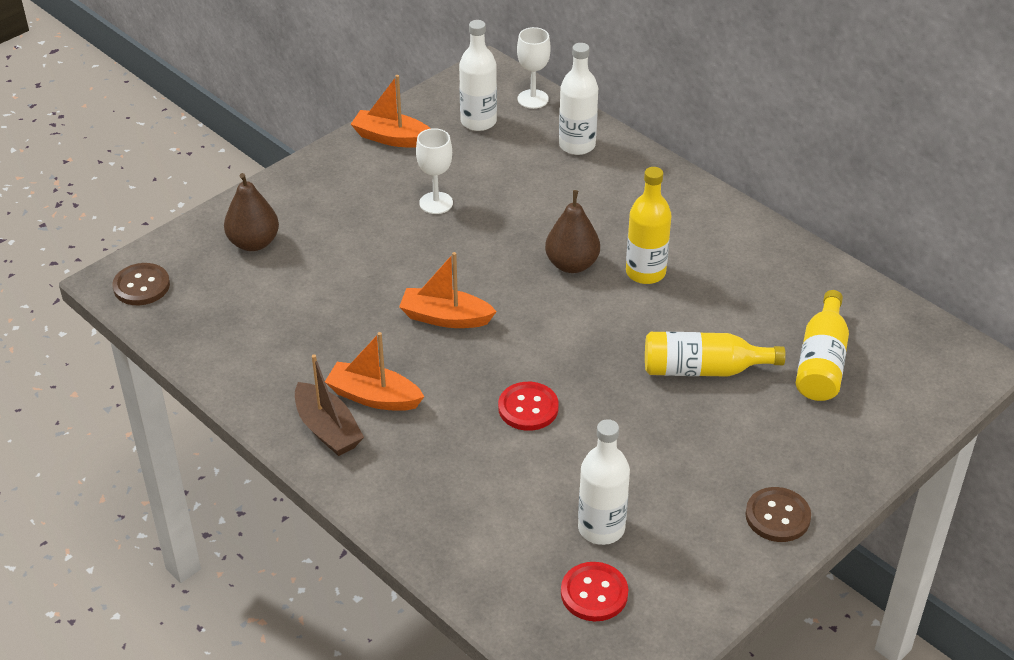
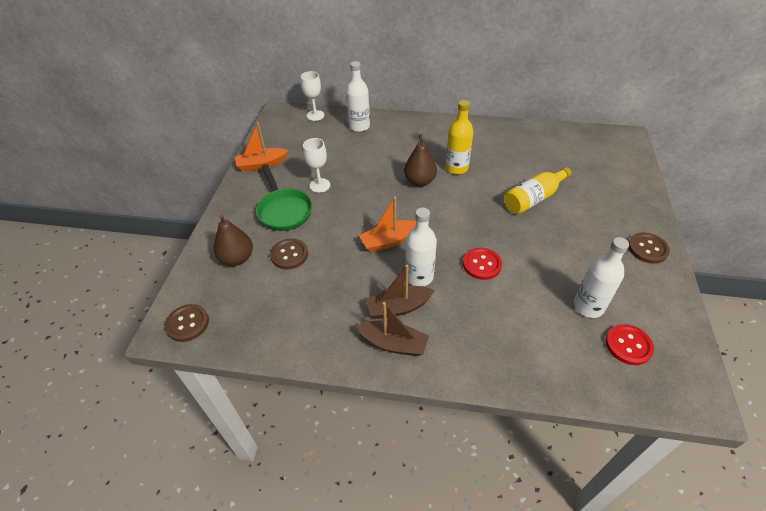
camera: 35 degrees left, 5 degrees up
orange boat [325,332,424,411] -> brown boat [365,265,435,319]
white bottle [459,20,497,131] -> white bottle moved to [405,207,437,286]
yellow bottle [796,290,849,401] -> none
none -> green pan [256,164,312,231]
none -> brown button [270,239,308,269]

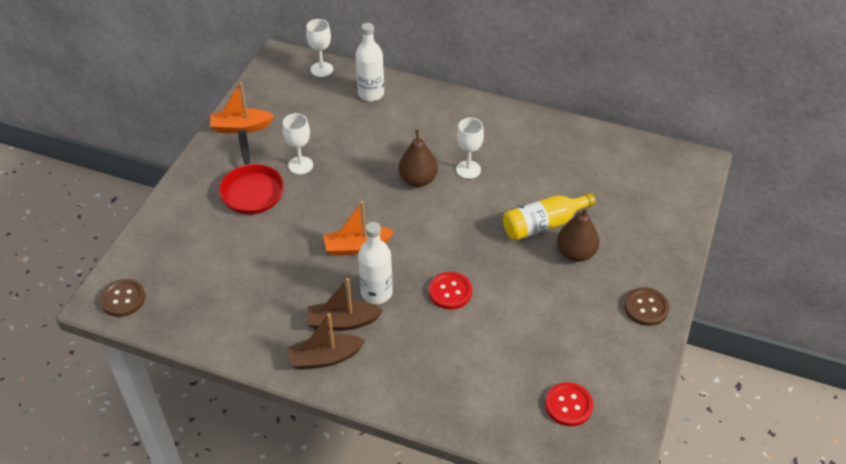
camera: 10 degrees right, 0 degrees up
brown pear [214,215,253,266] -> brown pear moved to [557,207,600,262]
green pan [256,164,312,231] -> red pan [219,130,284,215]
brown button [270,239,308,269] -> none
brown boat [356,302,429,356] -> brown boat turned 135 degrees clockwise [288,313,365,370]
yellow bottle [445,100,474,174] -> white goblet [456,118,484,179]
white bottle [574,237,629,318] -> none

